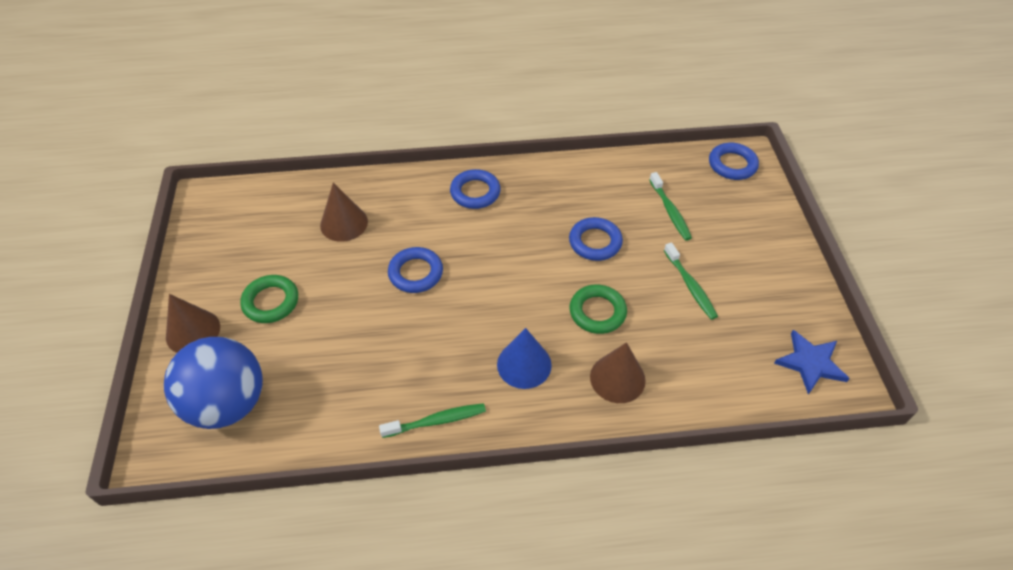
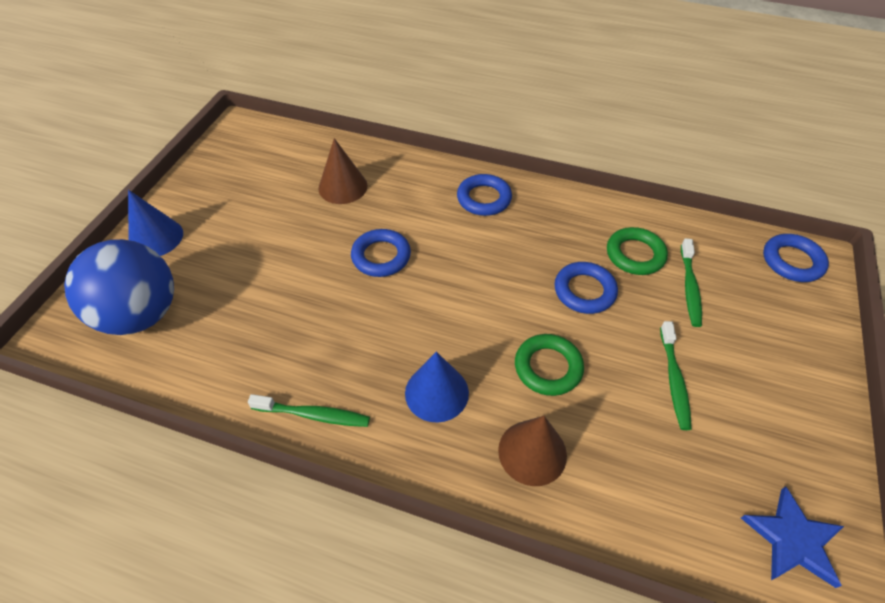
camera: 25 degrees right, 0 degrees up
brown cone [166,294,220,353] -> blue cone [128,190,183,256]
green ring [240,275,298,323] -> green ring moved to [607,227,668,275]

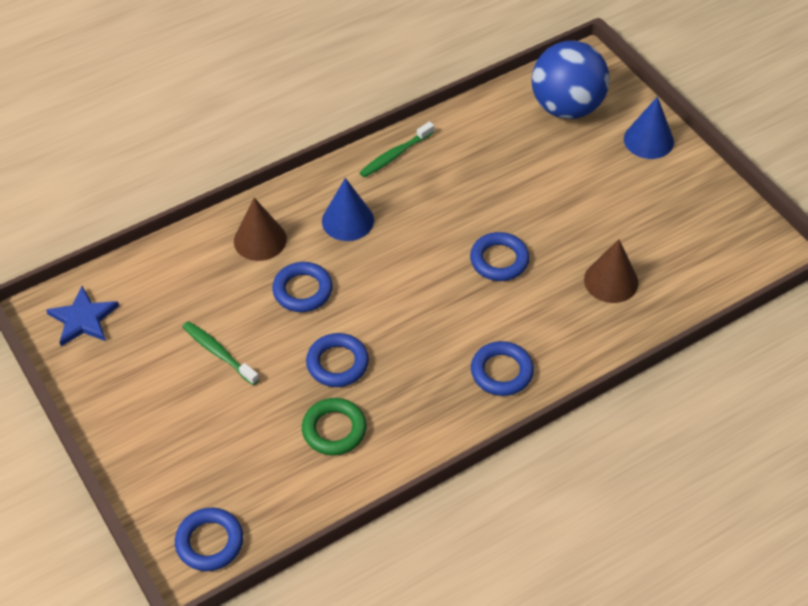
camera: 130 degrees right, 0 degrees up
green ring [515,334,584,396] -> blue ring [272,262,333,312]
green toothbrush [681,238,702,327] -> none

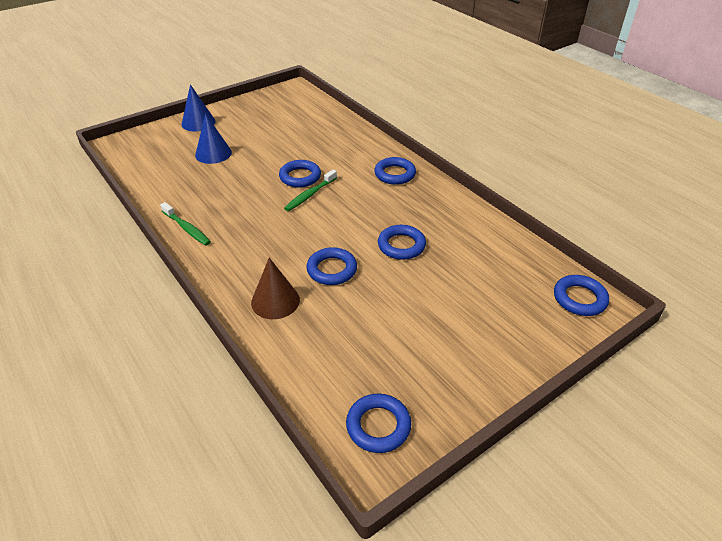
camera: 95 degrees left, 10 degrees down
blue star [46,286,119,346] -> blue ring [346,394,411,453]
green toothbrush [183,321,259,385] -> green toothbrush moved to [284,169,337,211]
green ring [302,398,366,455] -> none
blue cone [322,178,374,241] -> blue cone moved to [195,114,232,164]
blue ball [532,41,610,119] -> none
brown cone [584,239,639,303] -> none

